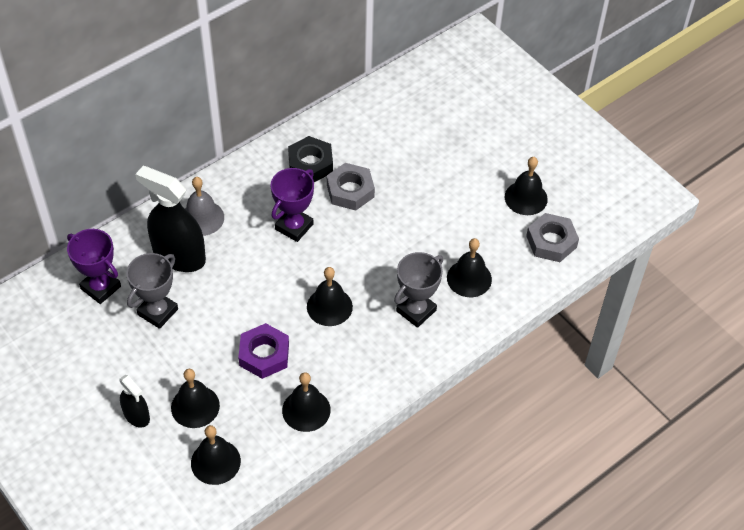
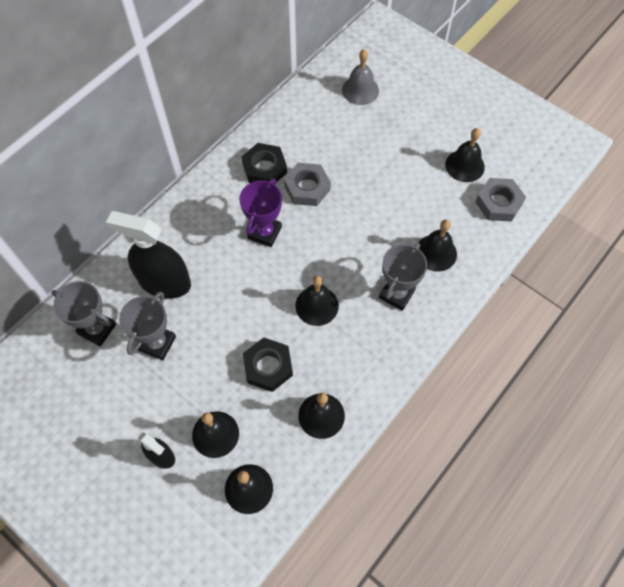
camera: 10 degrees left, 10 degrees up
purple trophy [67,229,121,304] -> grey trophy [52,281,116,347]
grey bell [185,177,224,236] -> grey bell moved to [342,49,379,105]
purple nut [238,323,289,379] -> black nut [243,337,293,392]

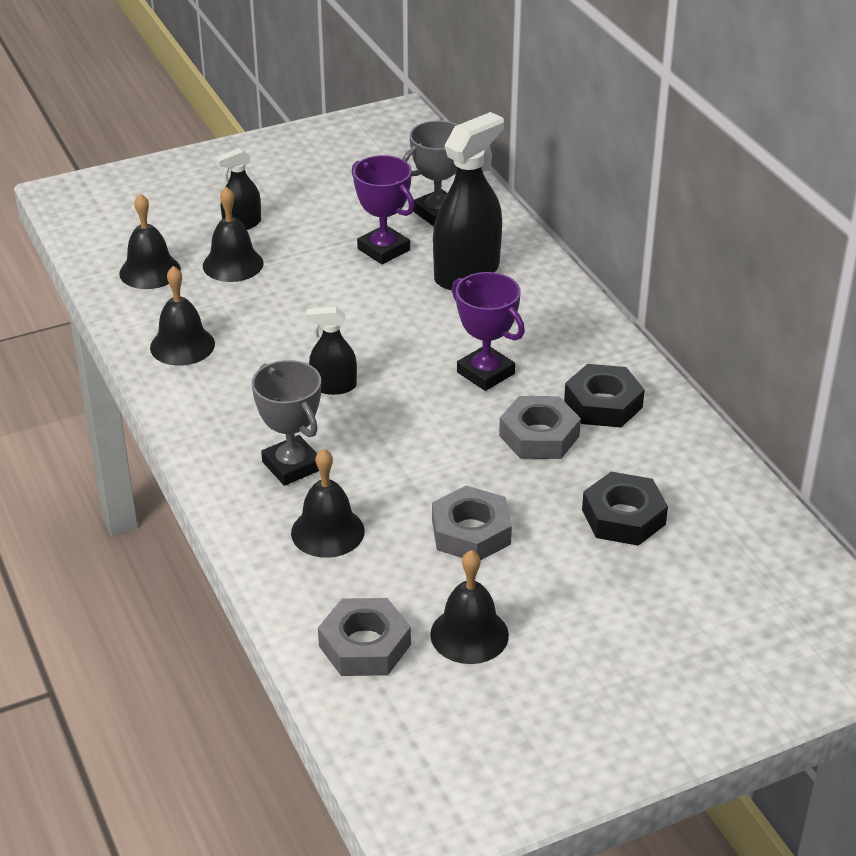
camera: 115 degrees right, 25 degrees down
grey trophy [119,292,176,360] -> purple trophy [352,155,415,264]
black nut [243,337,293,392] -> black nut moved to [582,472,668,546]
black bell [295,275,339,326] -> black spray bottle [306,307,357,395]
grey bell [342,49,379,105] -> none
none -> grey nut [432,485,512,560]

